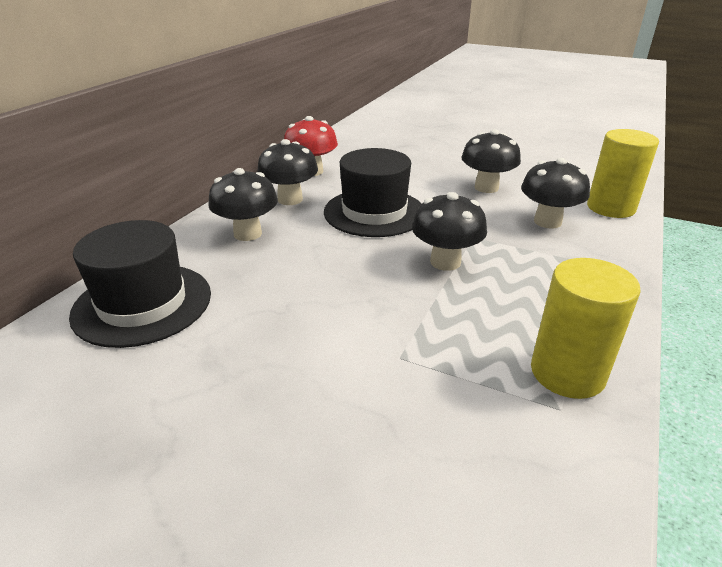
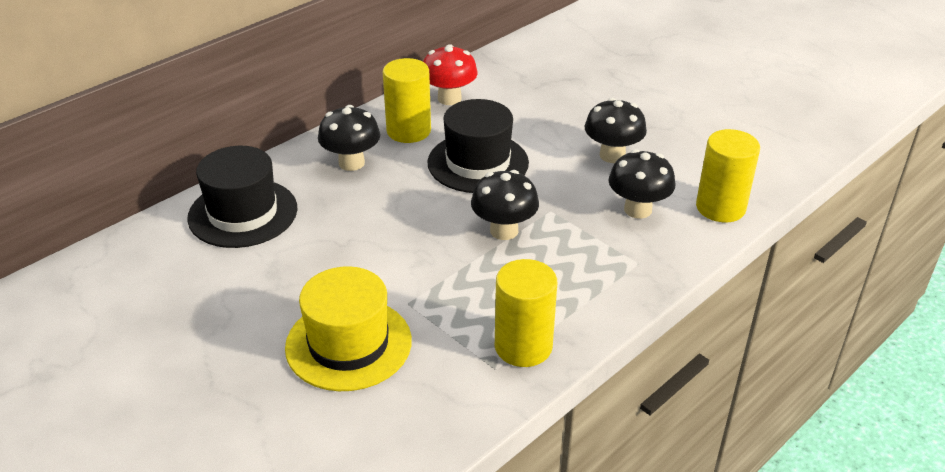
camera: 20 degrees right, 5 degrees up
black mushroom [257,139,318,205] -> yellow cylinder [383,58,431,143]
none -> yellow hat [285,266,412,391]

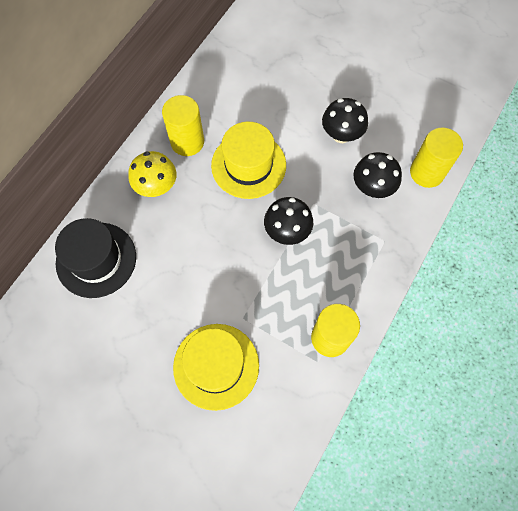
camera: 15 degrees left, 30 degrees up
black mushroom [318,105,380,171] -> yellow mushroom [128,151,176,197]
red mushroom [423,44,478,105] -> none
black hat [427,99,529,193] -> yellow hat [211,122,286,199]

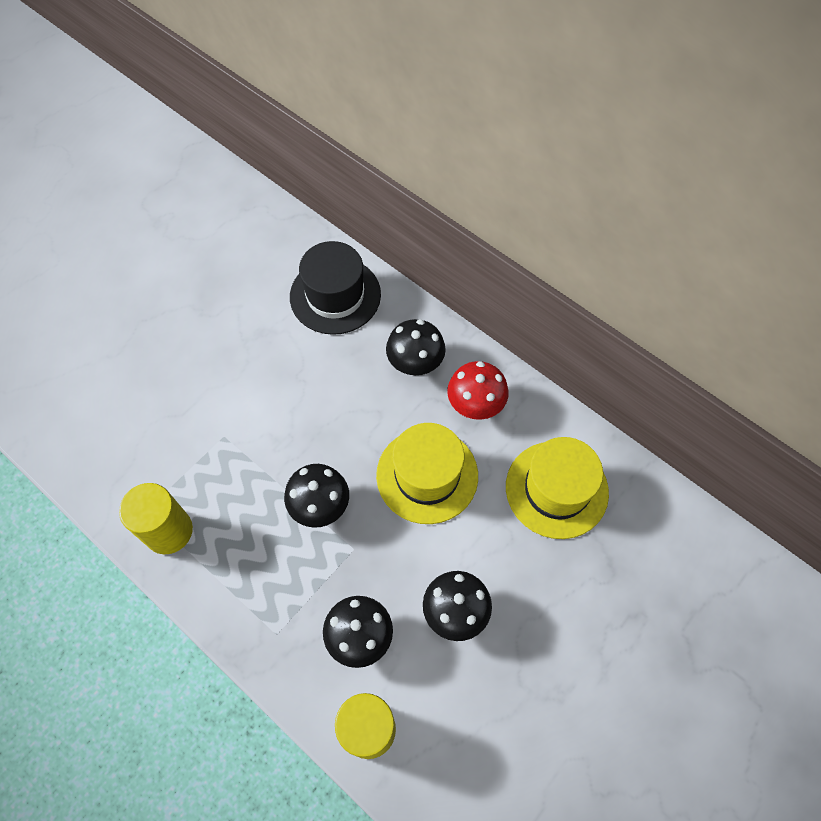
camera: 100 degrees right, 5 degrees down
yellow mushroom [128,151,176,197] -> black mushroom [386,319,446,375]
yellow cylinder [162,95,204,156] -> red mushroom [447,361,508,420]
yellow hat [173,324,259,411] -> yellow hat moved to [506,437,609,539]

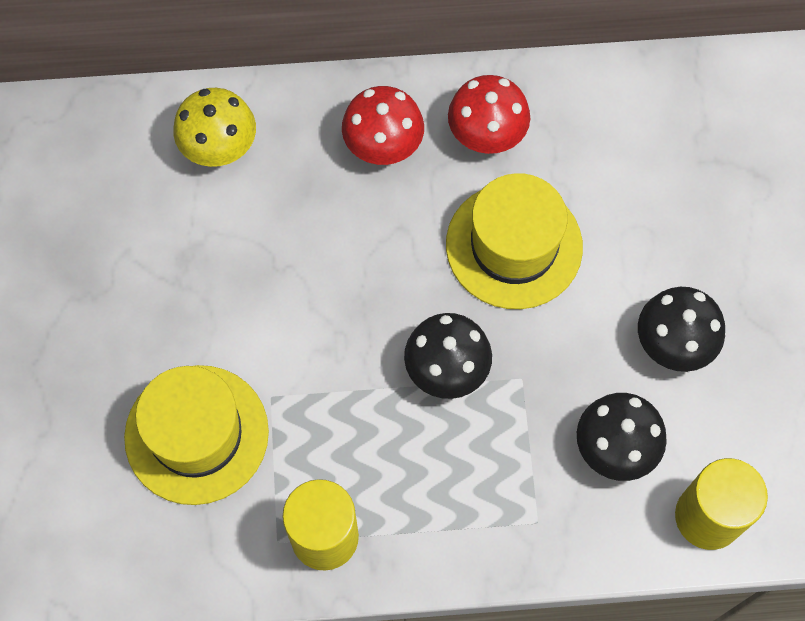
camera: 45 degrees left, 5 degrees up
black hat [290,241,381,335] -> yellow mushroom [173,88,256,167]
black mushroom [386,319,446,375] -> red mushroom [342,86,424,165]
yellow hat [506,437,609,539] -> yellow hat moved to [124,365,269,505]

